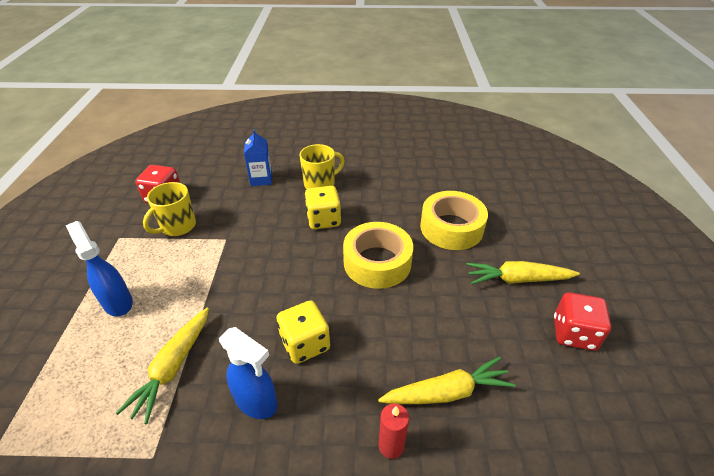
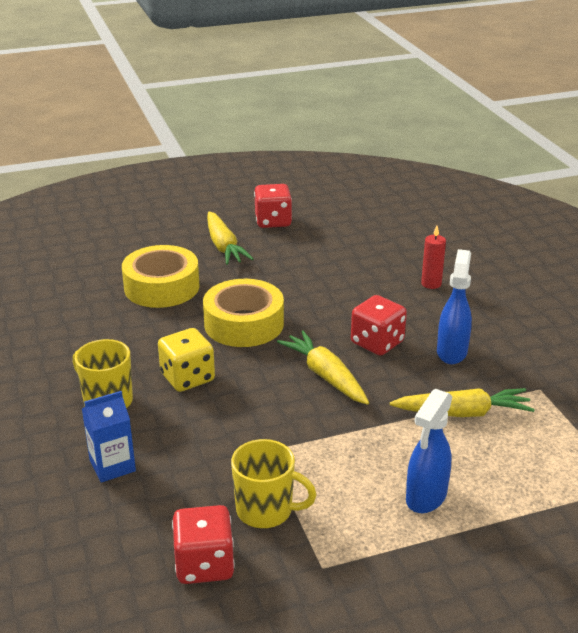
camera: 110 degrees left, 10 degrees down
yellow dice [276,300,330,364] -> red dice [351,295,407,356]
yellow carrot [378,357,516,404] -> yellow carrot moved to [277,331,369,405]

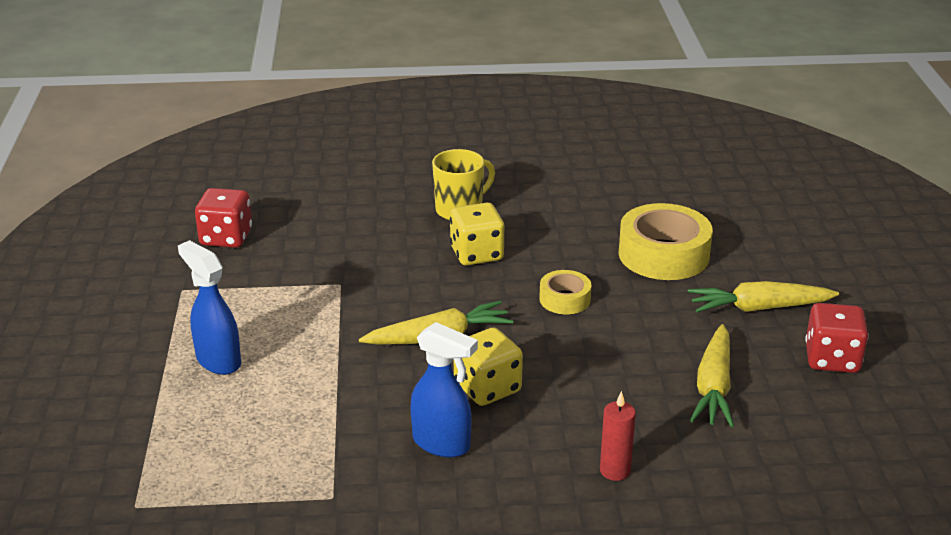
camera: 105 degrees right, 0 degrees up
blue carton [82,391,136,483] -> none
yellow tape [203,279,284,347] -> yellow tape [539,270,591,314], size x0.54
yellow mug [231,439,316,528] -> none
red dice [351,295,407,356] -> yellow dice [454,327,523,406]
yellow carrot [390,388,535,417] -> yellow carrot moved to [690,324,734,428]

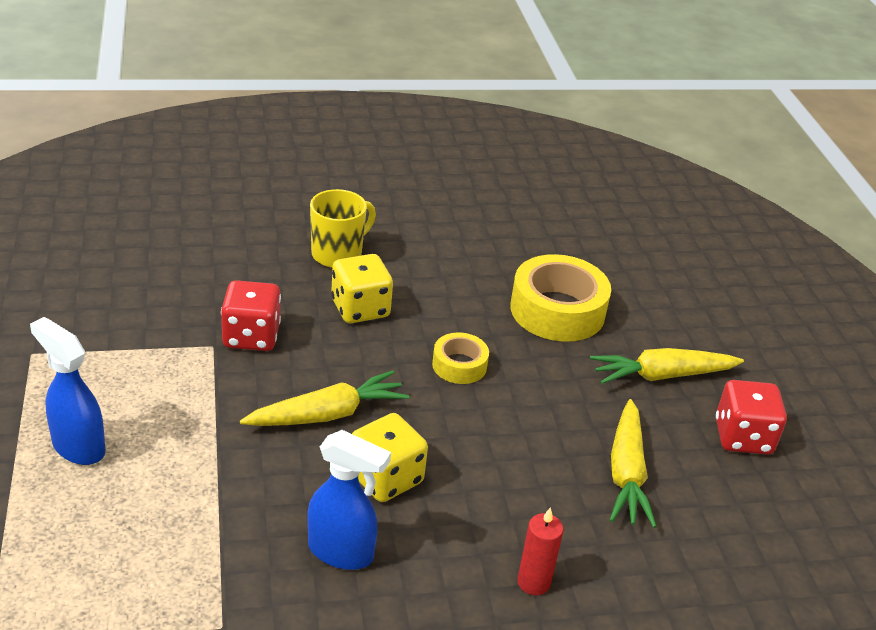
camera: 10 degrees left, 5 degrees up
red dice [195,188,252,248] -> red dice moved to [221,280,281,351]

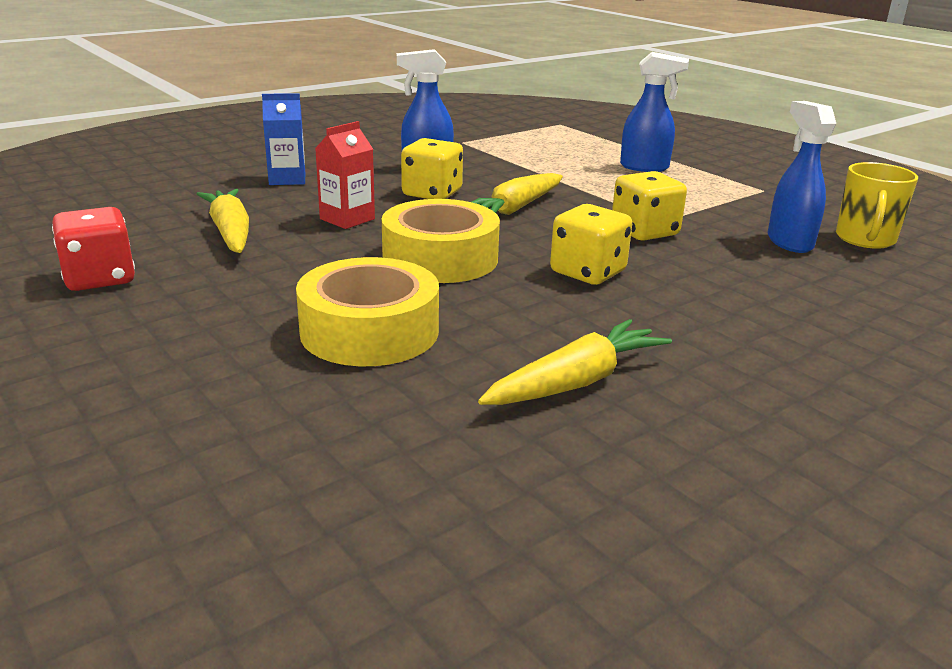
camera: 155 degrees right, 10 degrees down
red dice [221,280,281,351] -> yellow dice [612,171,687,241]
yellow mug [310,189,376,268] -> yellow mug moved to [836,162,918,249]
yellow tape [432,333,489,384] -> yellow tape [382,199,500,283], size x1.86
red candle [517,507,563,595] -> blue carton [262,93,305,185]
yellow carrot [590,348,744,384] -> yellow carrot moved to [478,319,672,405]
none -> red carton [315,121,375,229]
none -> blue spray bottle [767,101,836,253]

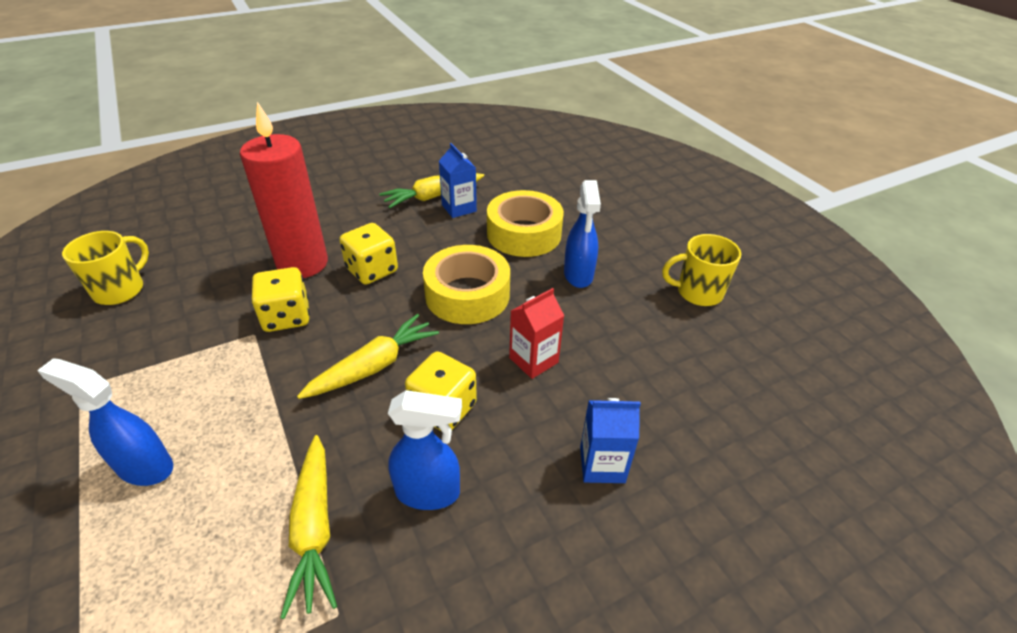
camera: 170 degrees left, 15 degrees up
red dice [52,207,135,291] -> yellow mug [662,234,741,306]
yellow carrot [197,189,249,253] -> yellow carrot moved to [280,435,337,619]
blue spray bottle [767,101,836,253] -> blue spray bottle moved to [564,180,601,288]
none -> red candle [240,102,328,278]
none -> blue carton [439,143,477,218]

